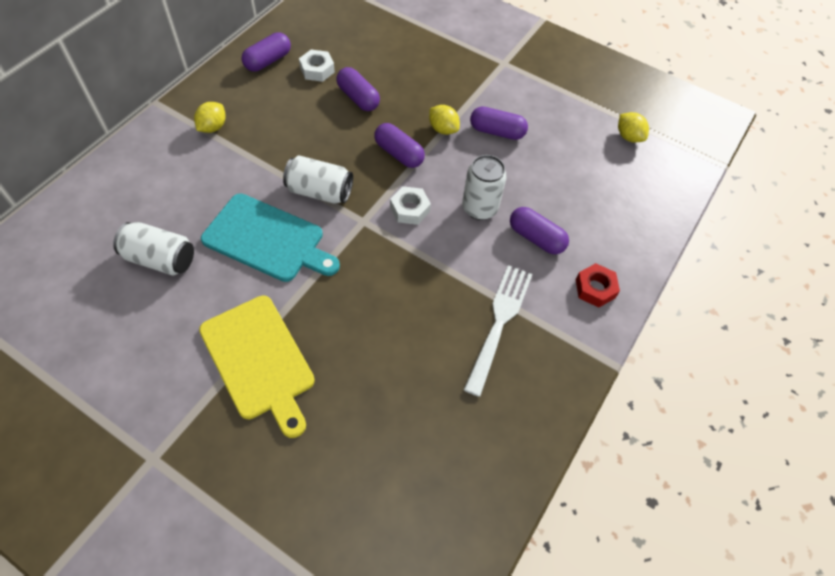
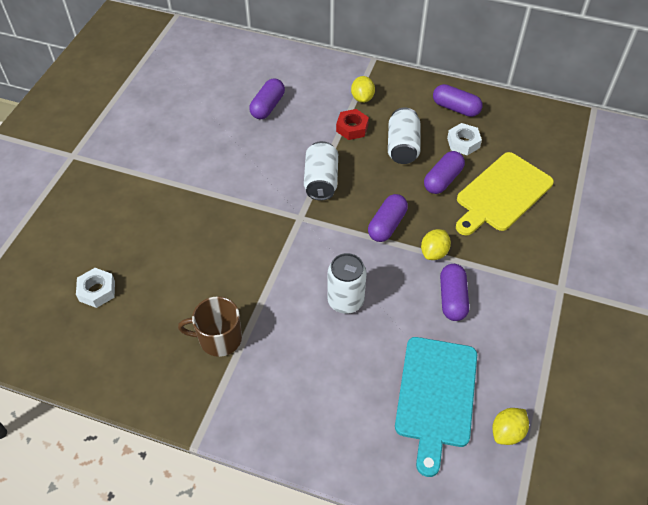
camera: 80 degrees right, 5 degrees down
white can [113,222,194,276] -> white can moved to [388,108,420,164]
yellow lemon [194,102,226,133] -> yellow lemon turned 75 degrees clockwise [351,76,375,103]
yellow cutting board [199,296,315,438] -> yellow cutting board moved to [456,152,554,236]
turquoise cutting board [201,194,340,282] -> turquoise cutting board moved to [395,337,477,477]
white nut [390,186,431,225] -> white nut moved to [76,268,115,308]
white fork [464,265,532,397] -> brown mug [178,296,242,357]
purple capsule [510,207,569,255] -> purple capsule moved to [249,78,285,119]
red nut [576,263,620,307] -> red nut moved to [336,109,369,140]

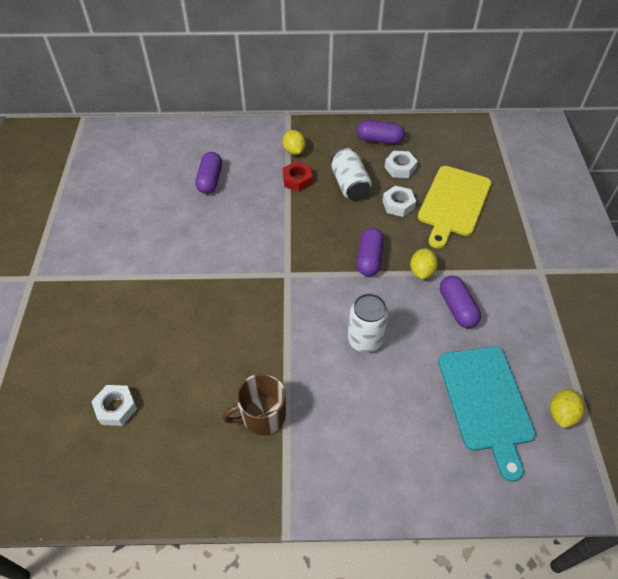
camera: 20 degrees left, 0 degrees up
white can [304,141,338,201] -> none
purple capsule [424,151,465,194] -> white nut [382,186,416,217]

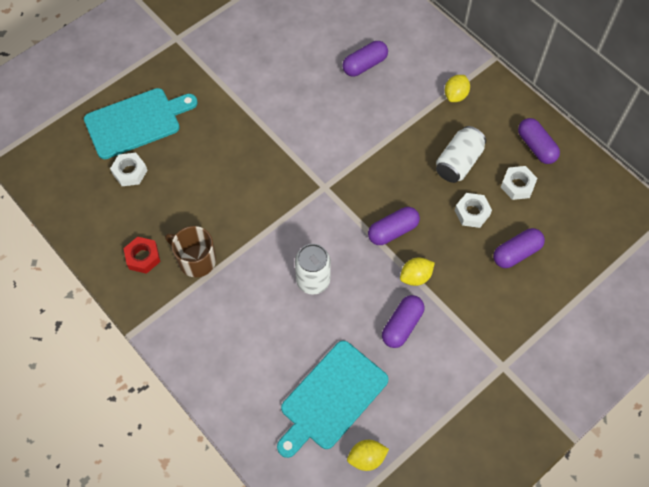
camera: 50 degrees right, 10 degrees up
red nut [283,162,312,192] -> red nut moved to [123,237,161,274]
yellow cutting board [418,166,492,249] -> purple capsule [493,228,545,268]
none -> turquoise cutting board [84,88,198,159]

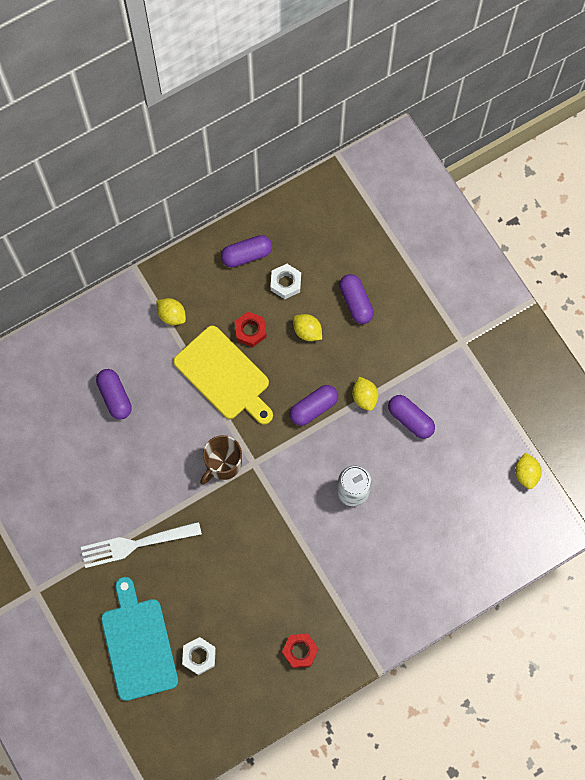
camera: 80 degrees left, 10 degrees up
brown mug [165,226,216,277] -> brown mug moved to [200,435,242,484]
turquoise cutting board [277,341,389,458] -> none
purple capsule [368,207,420,245] -> purple capsule turned 75 degrees clockwise [290,385,338,426]
white can [436,126,486,183] -> red nut [234,312,267,347]
white nut [455,193,492,228] -> yellow lemon [293,314,322,341]
none -> white fork [81,522,202,568]
none -> yellow cutting board [173,326,273,425]

